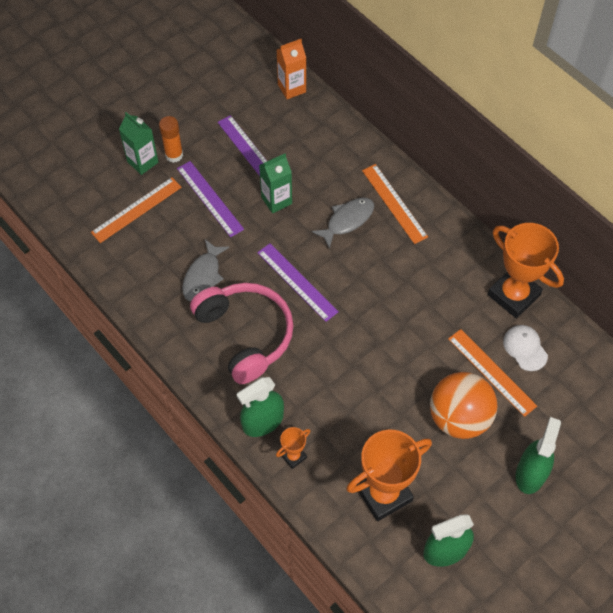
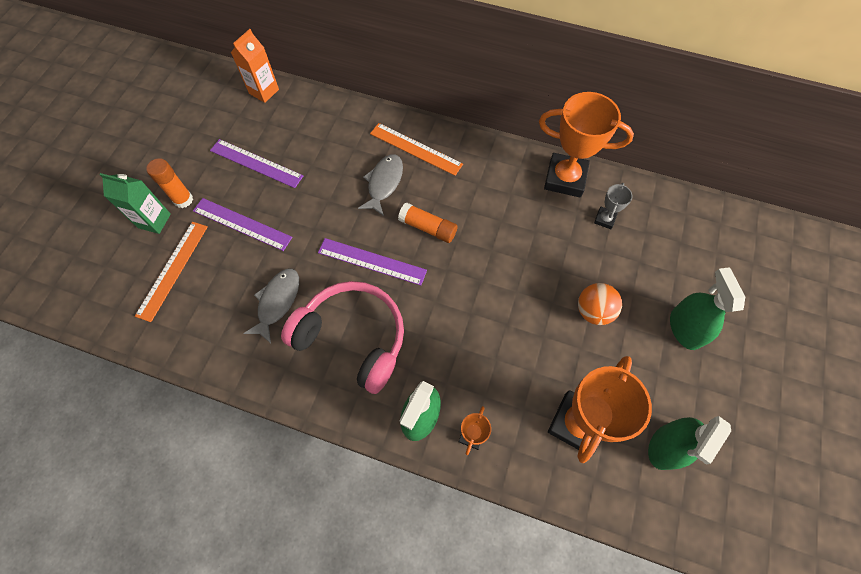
camera: 30 degrees left, 5 degrees up
grey fish [182,239,230,301] -> grey fish turned 150 degrees counterclockwise [243,269,299,344]
green carton [259,154,292,213] -> none
orange ball [430,372,498,439] -> orange ball [578,283,622,325], size x0.61
orange ruler [448,329,537,417] -> none
white cap [503,325,548,371] -> grey trophy [594,183,633,229]
none -> orange glue stick [398,202,458,243]

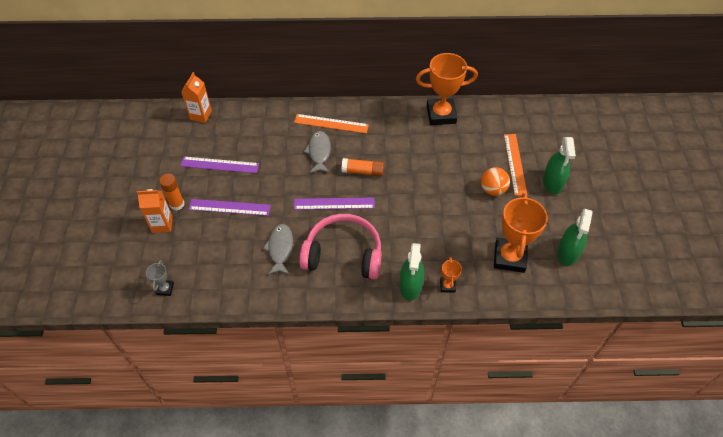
camera: 20 degrees left, 10 degrees down
green carton [99,173,171,234] -> orange carton [137,189,173,233]
orange ruler [135,222,208,322] -> orange ruler moved to [504,134,527,196]
grey trophy [594,183,633,229] -> grey trophy moved to [146,260,174,296]
green spray bottle [670,267,745,350] -> green spray bottle turned 150 degrees counterclockwise [543,137,576,194]

